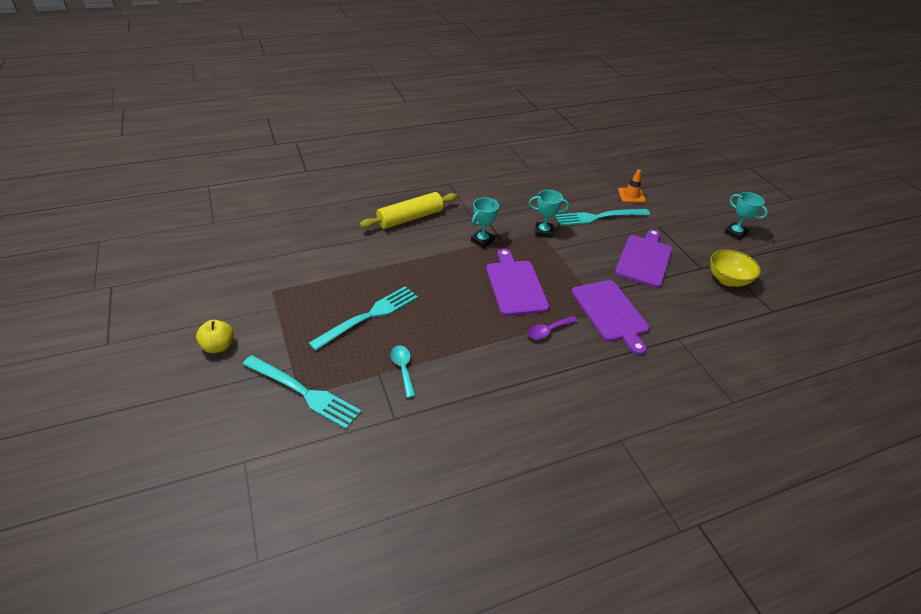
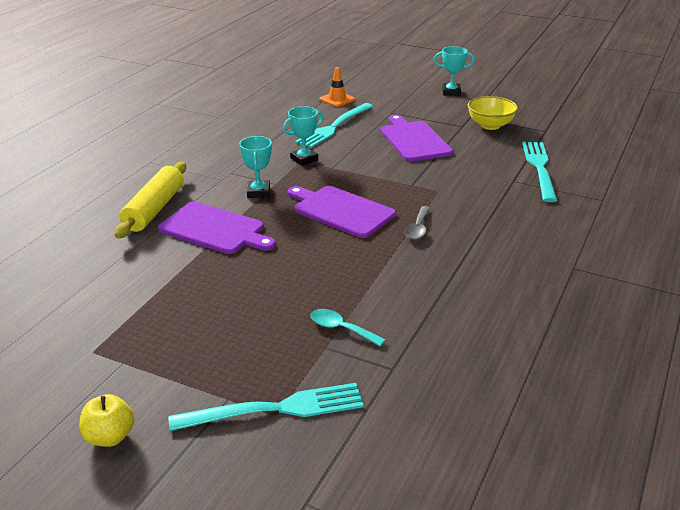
camera: 40 degrees left, 10 degrees down
turquoise fork [308,286,418,351] -> turquoise fork moved to [522,142,557,202]
purple spoon [528,316,578,340] -> grey spoon [404,206,430,240]
purple cutting board [572,280,650,355] -> purple cutting board moved to [158,202,276,254]

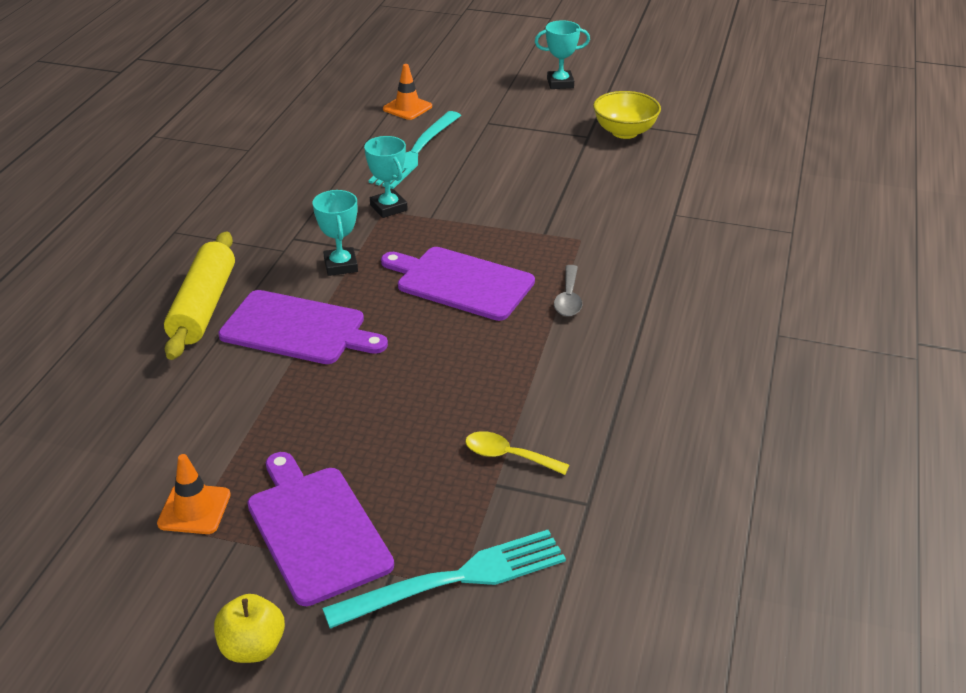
camera: 10 degrees left, 5 degrees up
turquoise trophy [283,106,323,166] -> turquoise trophy turned 75 degrees counterclockwise [364,136,408,218]
turquoise spoon [311,309,385,346] -> yellow spoon [465,431,569,475]
purple cutting board [381,114,453,162] -> purple cutting board moved to [247,452,394,606]
turquoise fork [522,142,557,202] -> none
none -> orange traffic cone [157,454,231,534]

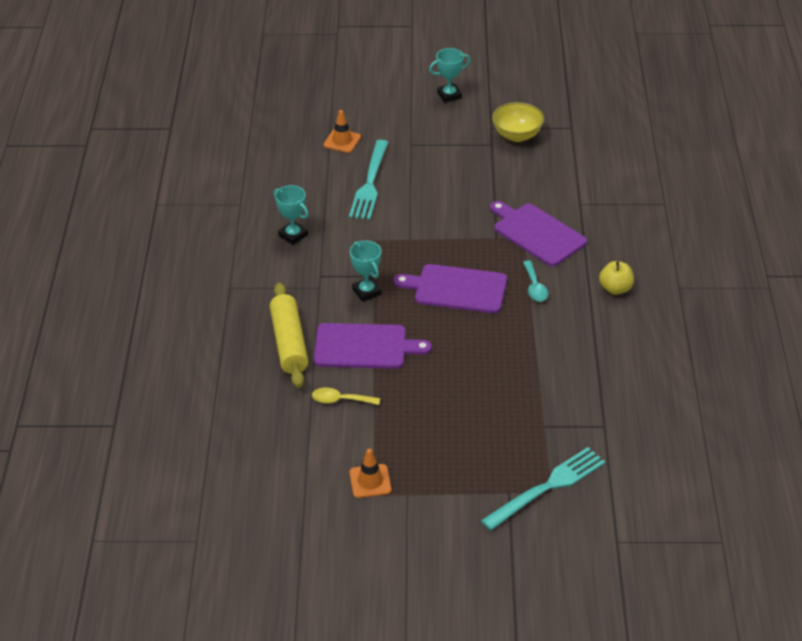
camera: 15 degrees left, 5 degrees up
yellow apple [214,594,285,663] -> yellow apple moved to [599,261,634,295]
purple cutting board [247,452,394,606] -> purple cutting board moved to [490,201,587,266]
turquoise trophy [364,136,408,218] -> turquoise trophy moved to [274,185,309,245]
yellow spoon [465,431,569,475] -> yellow spoon moved to [312,387,380,405]
grey spoon [554,265,582,316] -> turquoise spoon [523,260,548,302]

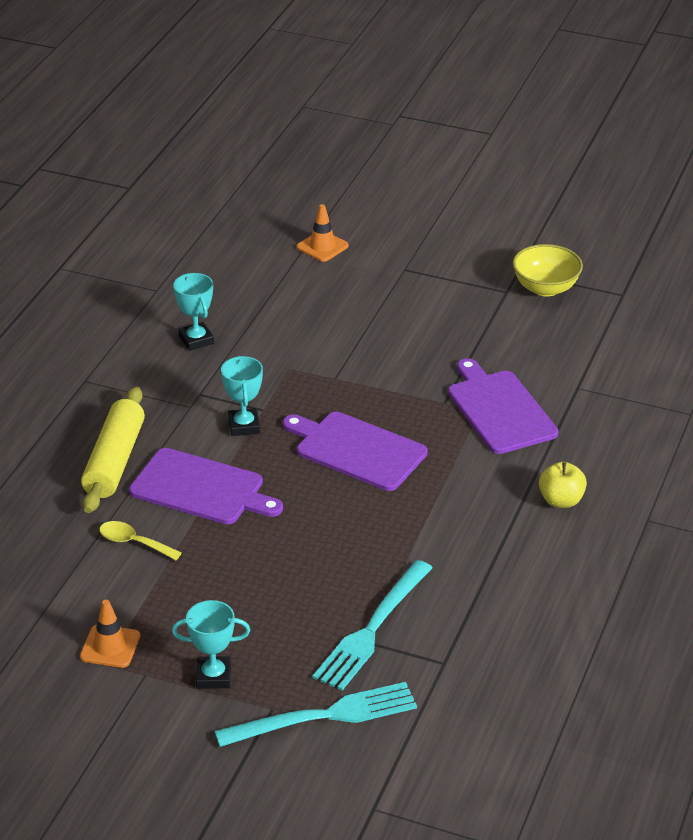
camera: 20 degrees right, 5 degrees down
turquoise fork [349,140,388,220] -> turquoise fork moved to [313,560,433,691]
turquoise trophy [429,48,471,103] -> turquoise trophy moved to [172,600,250,689]
turquoise spoon [523,260,548,302] -> none

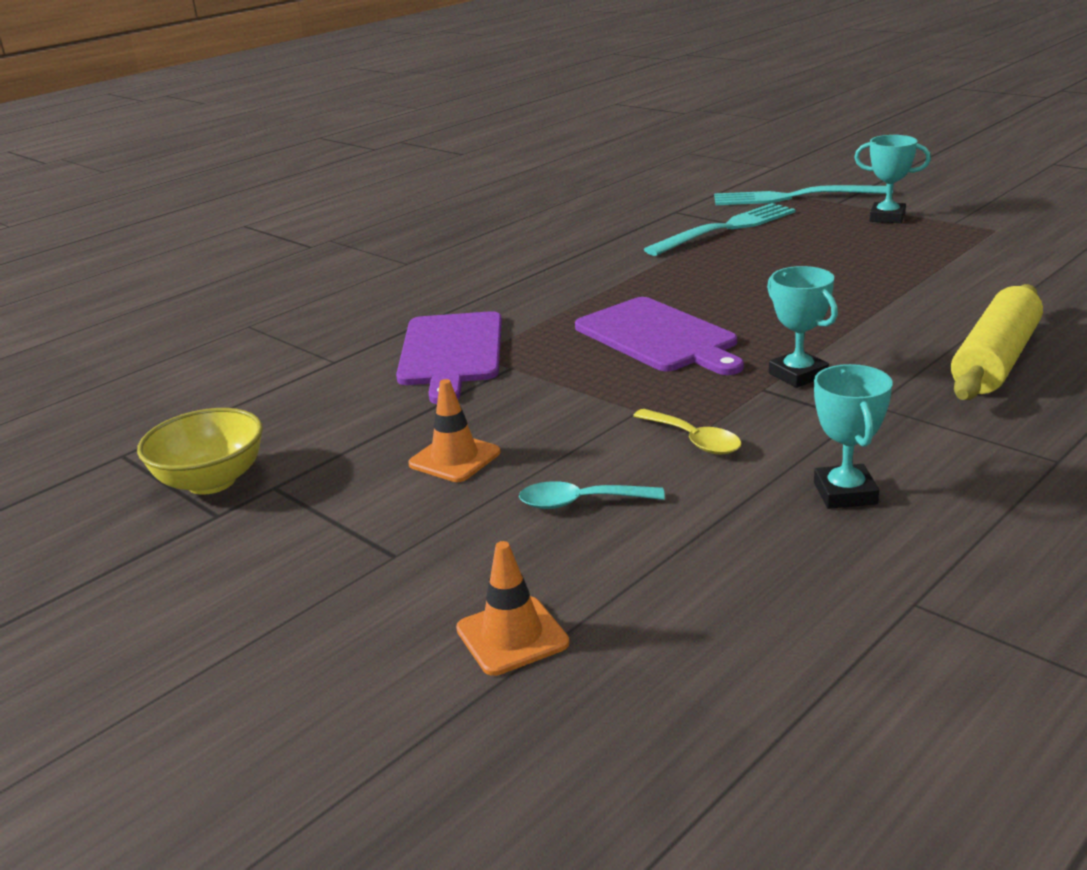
camera: 155 degrees left, 10 degrees down
orange traffic cone [80,600,140,668] -> orange traffic cone moved to [408,379,500,482]
yellow spoon [99,521,182,560] -> yellow spoon moved to [633,409,741,455]
purple cutting board [129,448,283,525] -> none
turquoise trophy [221,356,263,436] -> turquoise trophy turned 45 degrees counterclockwise [767,266,838,388]
yellow apple [539,462,587,508] -> none
none -> turquoise spoon [519,481,665,509]

